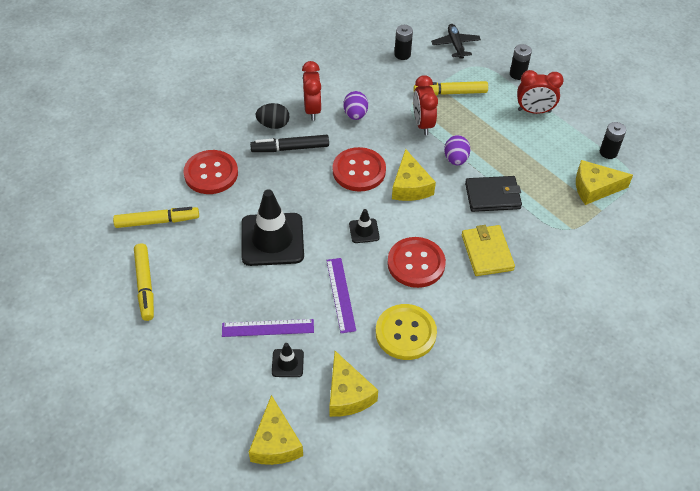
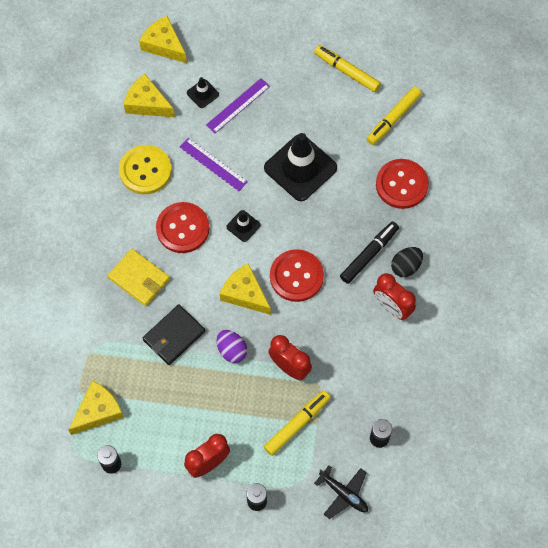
camera: 140 degrees right, 15 degrees up
purple egg [343,91,368,120] -> none

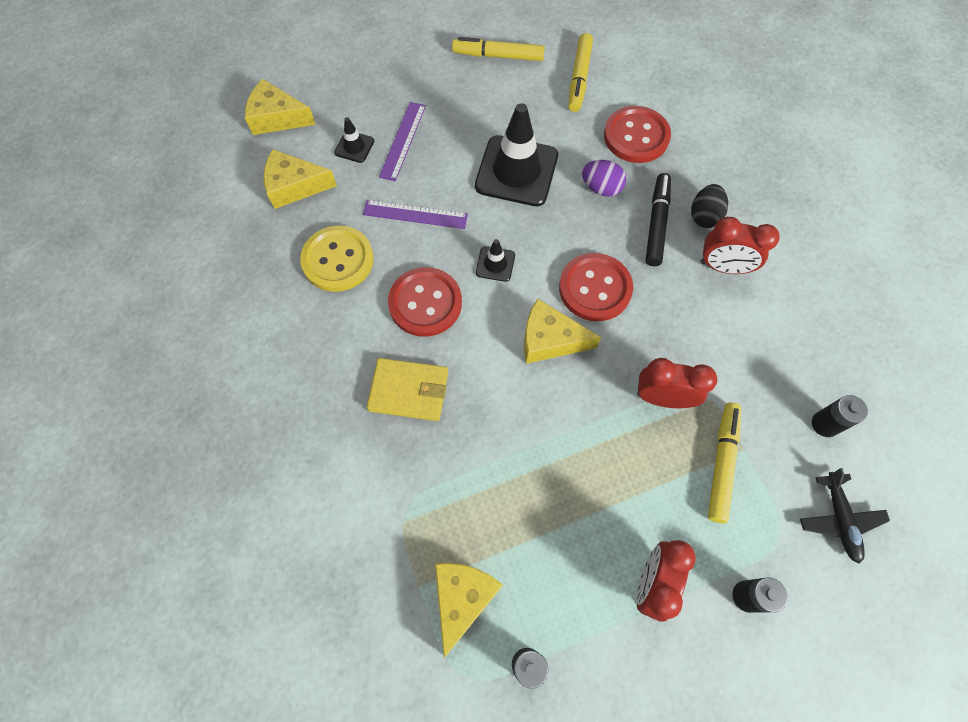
camera: 30 degrees left, 0 degrees up
black wallet [142,304,205,365] -> none
purple egg [217,330,247,363] -> purple egg moved to [582,160,626,197]
black plane [314,465,368,519] -> black plane turned 75 degrees clockwise [800,468,890,564]

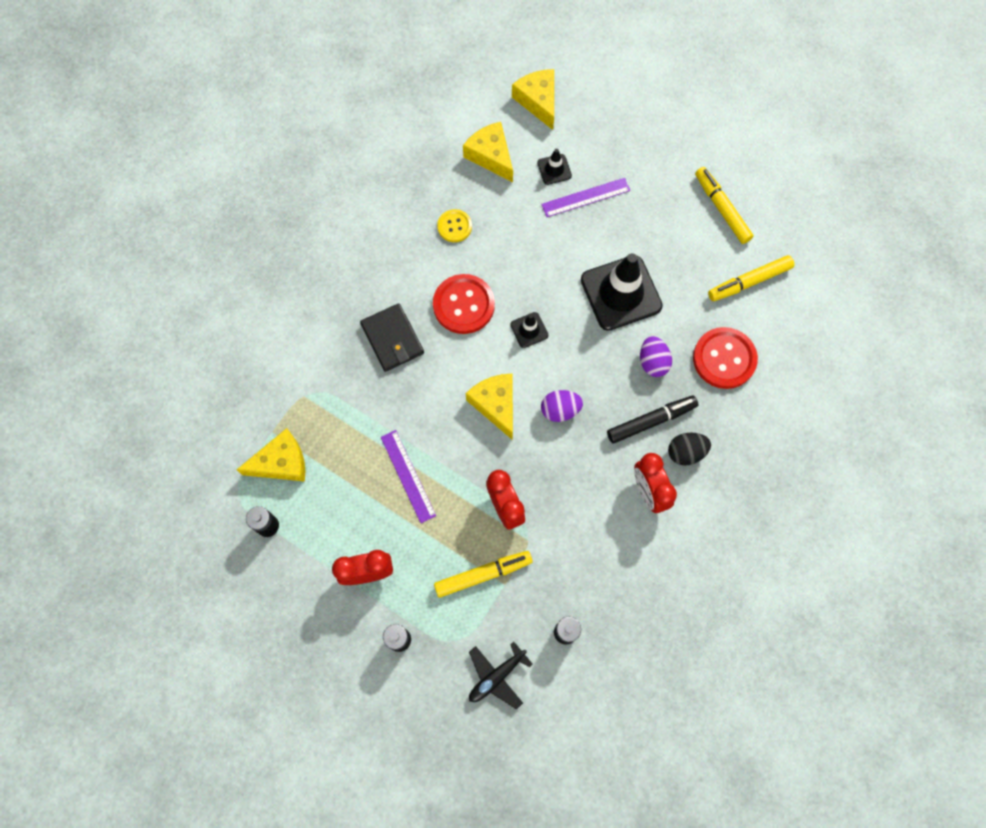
camera: 55 degrees right, 5 degrees up
yellow button [300,226,374,292] -> yellow button [437,209,472,242], size x0.58
purple ruler [363,200,468,229] -> purple ruler moved to [381,430,436,523]
yellow wallet [367,358,448,421] -> black wallet [360,303,424,372]
red button [559,253,633,321] -> purple egg [541,390,583,422]

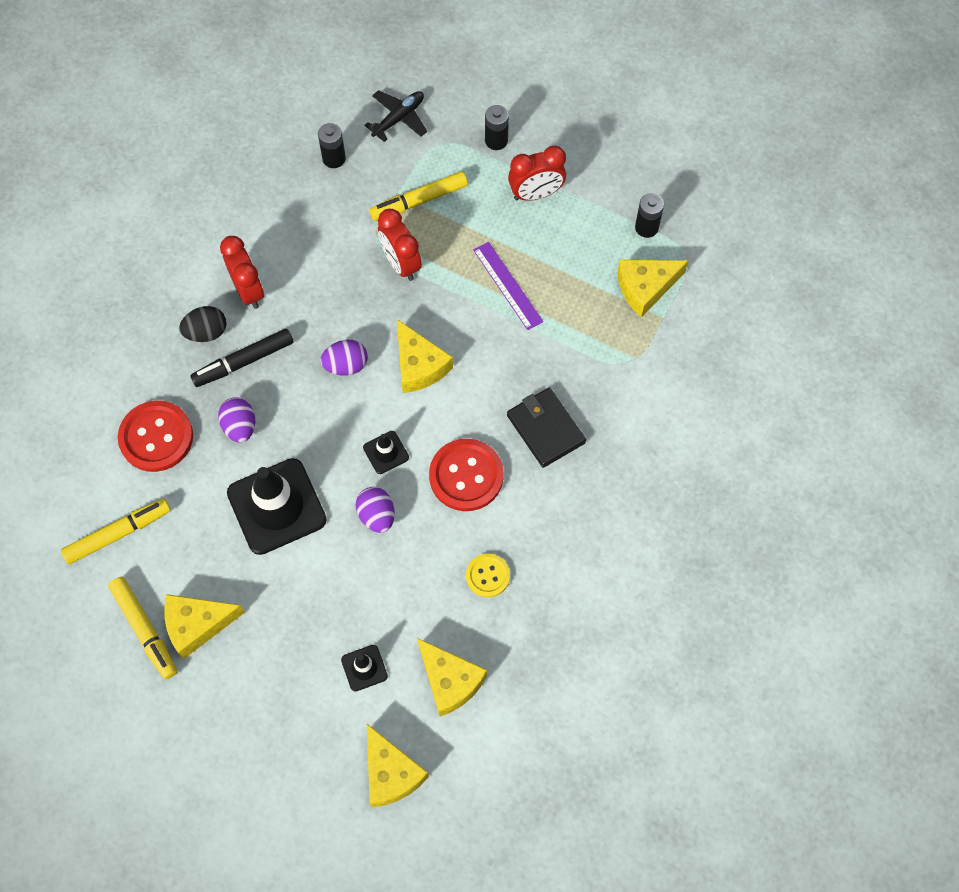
camera: 175 degrees right, 5 degrees down
purple ruler [541,178,630,217] -> none
none -> yellow cheese [164,594,245,659]
none -> purple egg [355,487,395,533]

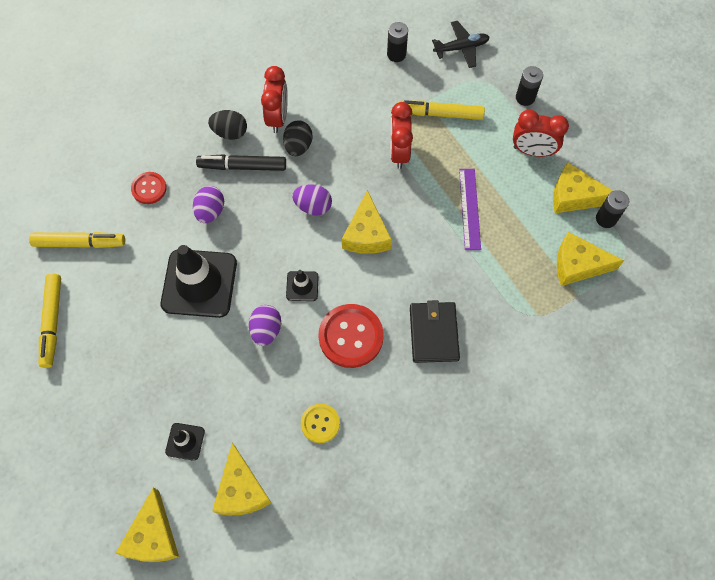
camera: 30 degrees right, 0 degrees up
red button [118,401,193,472] -> red button [131,172,167,204], size x0.58
yellow cheese [164,594,245,659] -> yellow cheese moved to [553,162,612,213]
none -> black egg [283,120,312,156]

